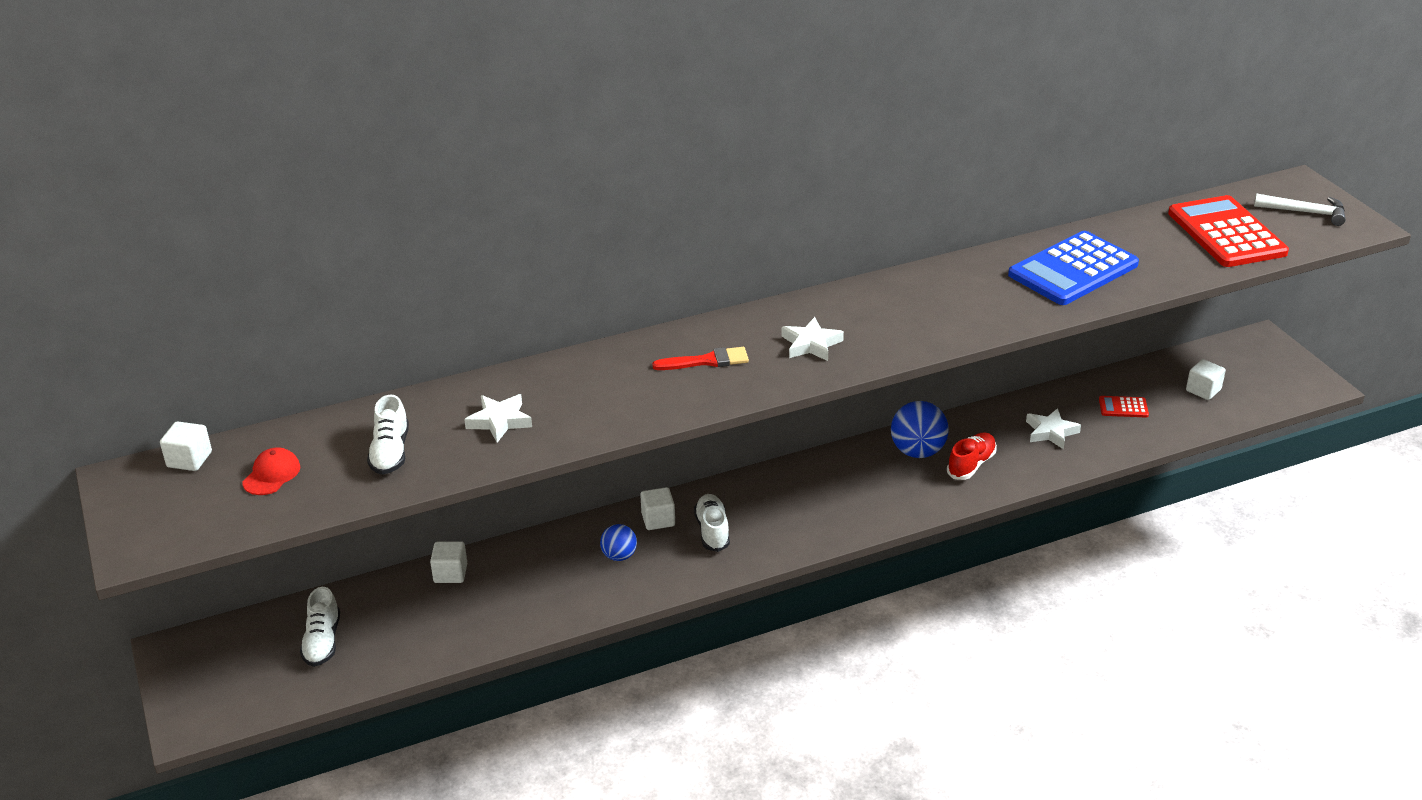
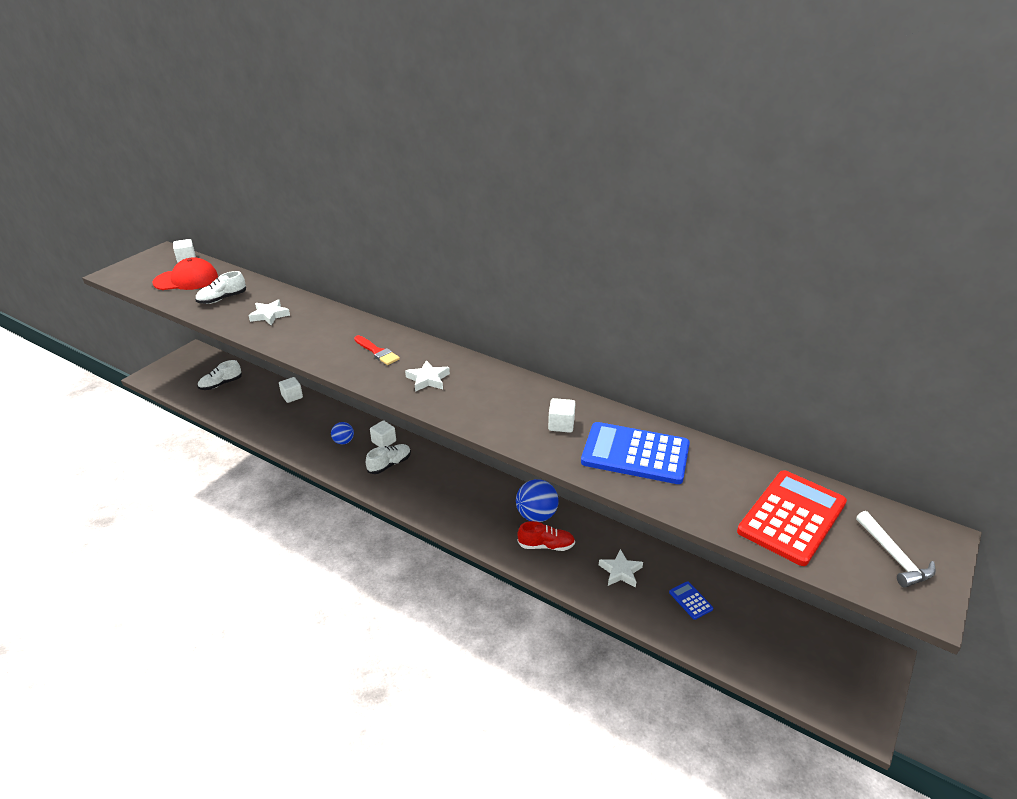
camera: 55 degrees right, 0 degrees up
red cap [242,447,300,495] -> red cap [153,257,218,290], size x1.82
red calculator [1099,396,1149,417] -> blue calculator [669,581,713,620]
white cube [1186,359,1226,400] -> white cube moved to [548,398,575,433]

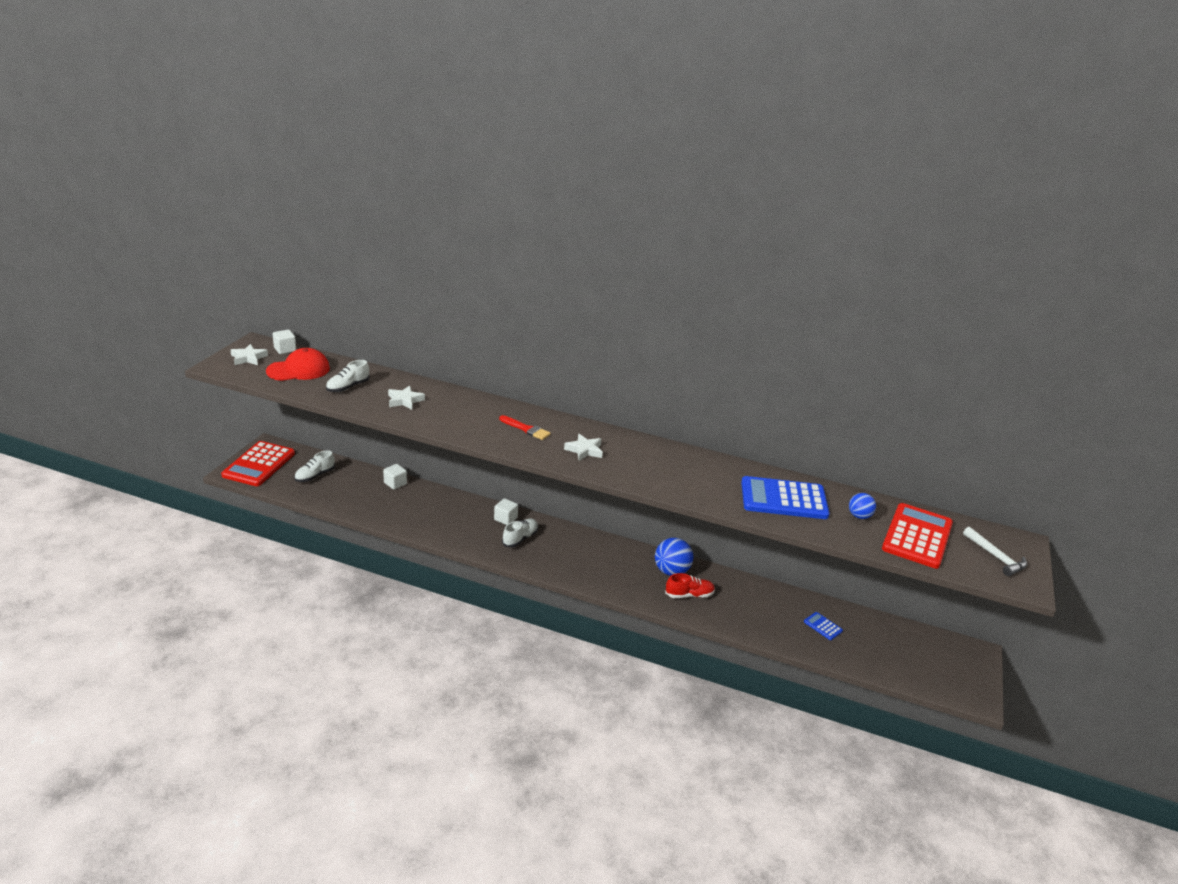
camera: 15 degrees left, 5 degrees down
blue ball [331,422,354,444] -> blue ball moved to [849,493,876,519]
white cube [548,398,575,433] -> none
white star [599,549,643,588] -> white star moved to [230,344,268,365]
none -> red calculator [221,441,295,486]

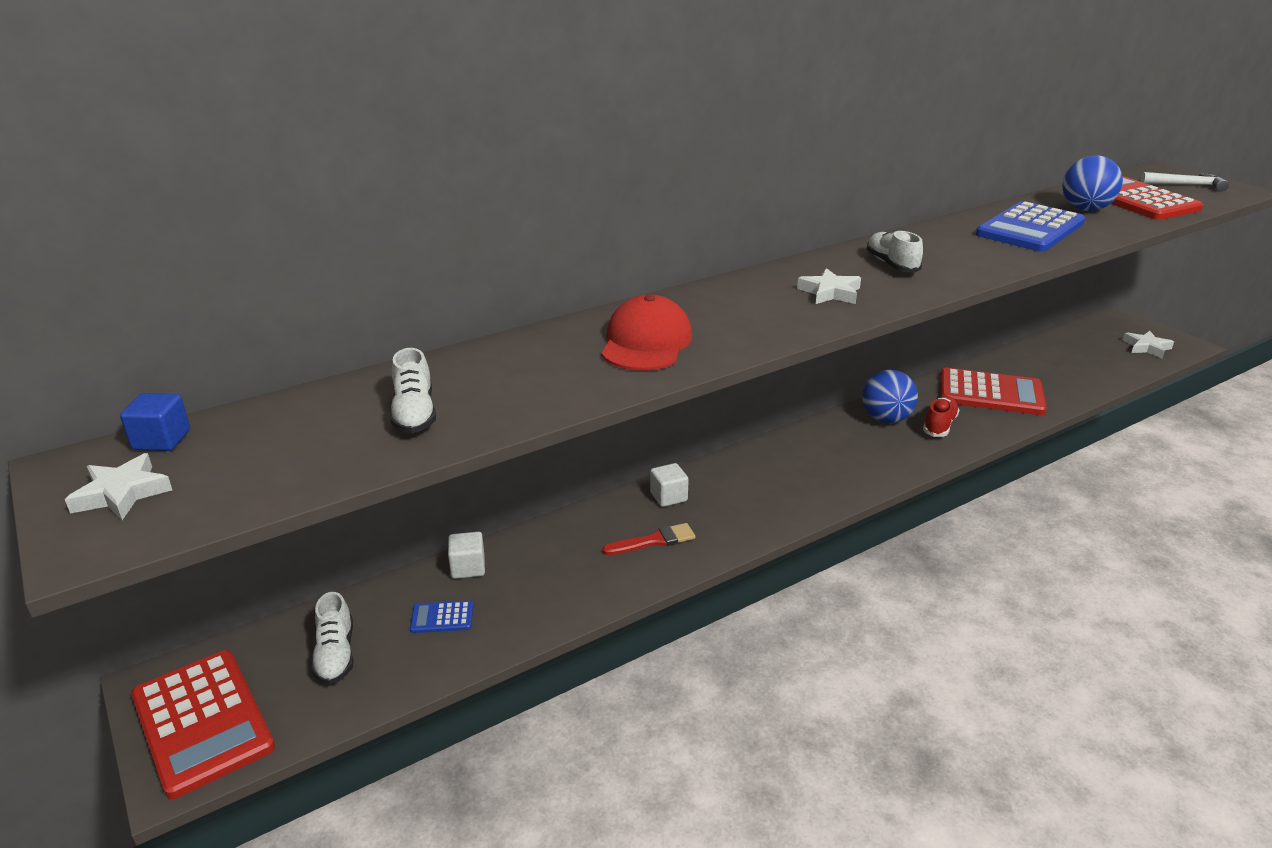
camera: 50 degrees left, 0 degrees up
red cap [266,348,330,381] -> red cap moved to [601,295,692,371]
white cube [273,330,296,354] -> blue cube [120,393,190,451]
white star [388,385,425,410] -> white star moved to [1122,331,1174,358]
red brush [499,415,551,440] -> red brush moved to [602,523,695,555]
white shoe [502,519,538,548] -> white shoe moved to [866,230,923,272]
blue calculator [804,612,843,640] -> blue calculator moved to [410,601,473,633]
blue ball [849,493,876,519] -> blue ball [1062,155,1123,211], size x1.68
none -> red calculator [940,368,1047,415]

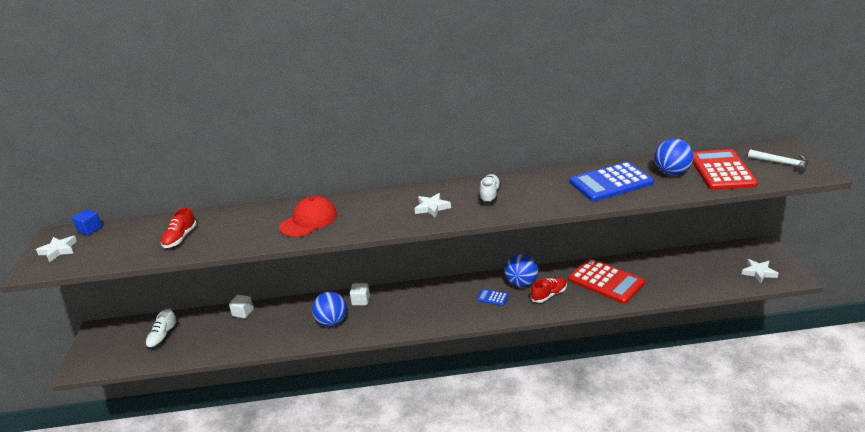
camera: 30 degrees right, 0 degrees up
red calculator [131,650,275,799] -> none
white shoe [390,348,436,433] -> red shoe [161,207,197,248]
blue calculator [410,601,473,633] -> blue calculator moved to [477,289,509,306]
red brush [602,523,695,555] -> blue ball [312,292,347,327]

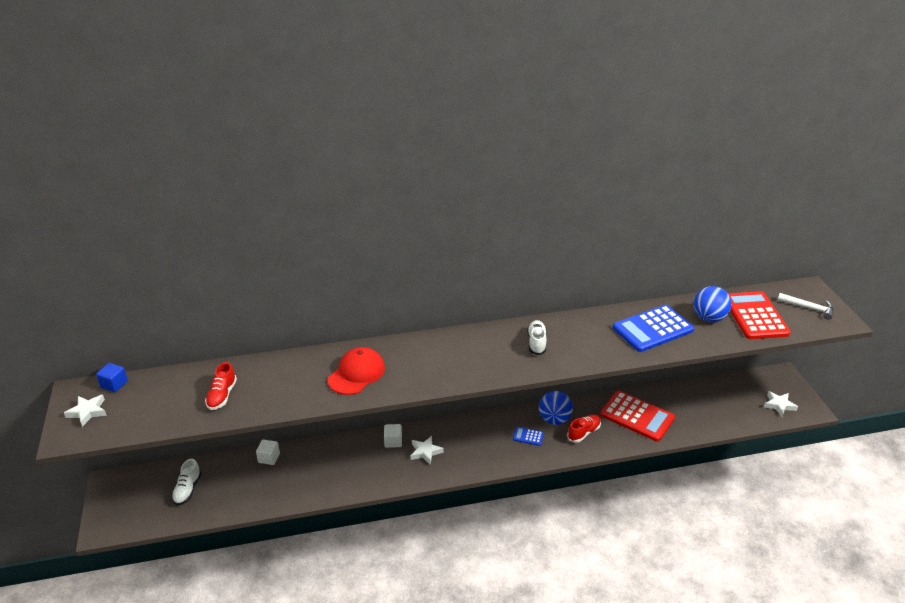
camera: 10 degrees left, 5 degrees up
blue ball [312,292,347,327] -> none
white star [415,193,451,218] -> white star moved to [411,436,444,465]

